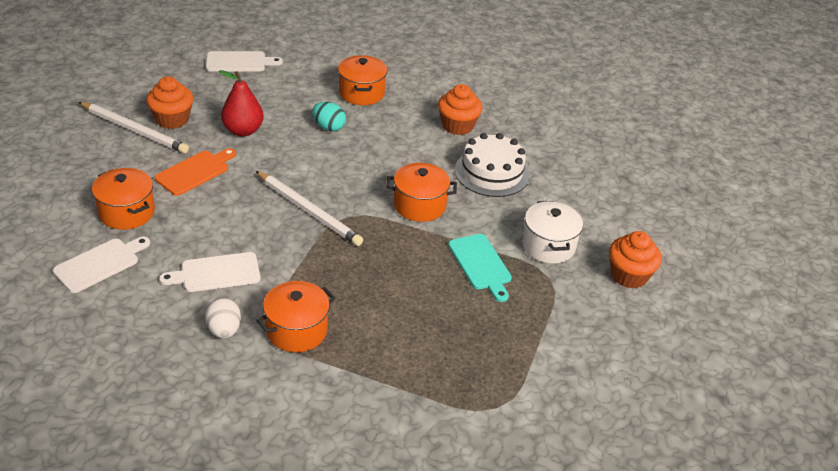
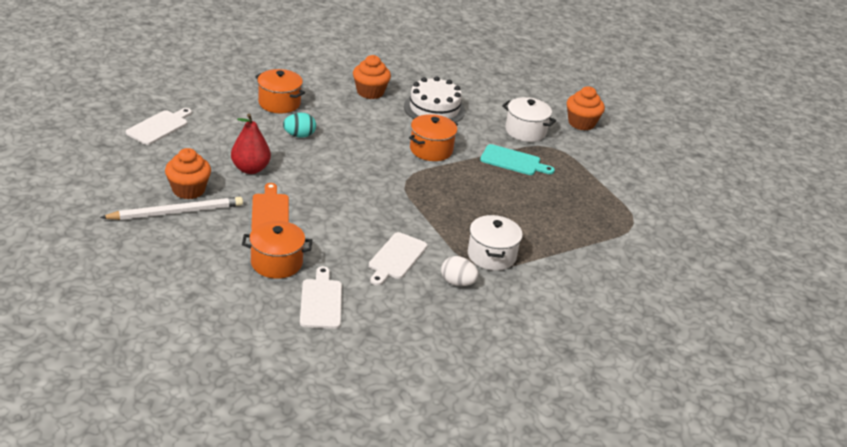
camera: 50 degrees left, 5 degrees down
white pencil [256,171,363,246] -> none
orange pot [256,281,335,352] -> white pot [468,215,523,271]

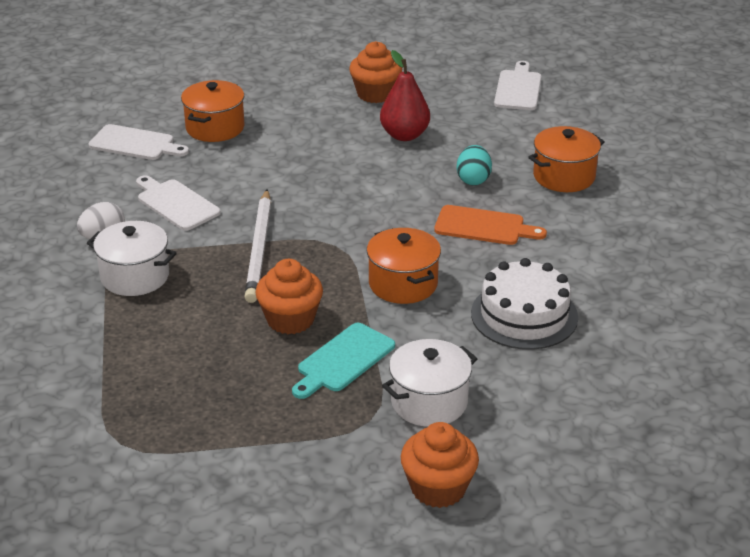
camera: 115 degrees right, 0 degrees up
white pencil [100,197,243,220] -> white pencil moved to [244,189,271,303]
white cutting board [126,108,192,145] -> white cutting board turned 135 degrees counterclockwise [494,61,541,110]
orange cutting board [251,183,289,230] -> orange cutting board moved to [434,205,547,245]
orange cupcake [353,55,391,99] -> orange cupcake moved to [256,259,323,334]

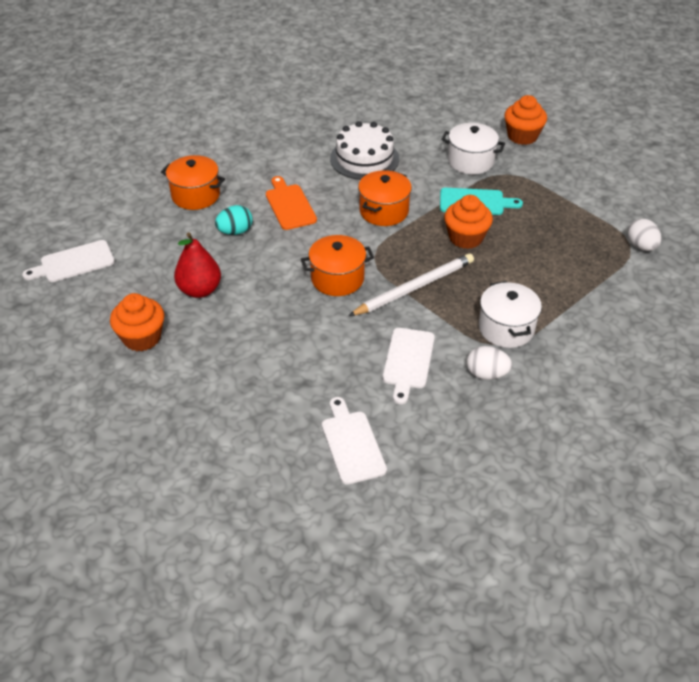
camera: 125 degrees left, 10 degrees up
orange pot [181,80,245,142] -> orange pot moved to [301,235,374,296]
none -> white egg [627,218,661,251]

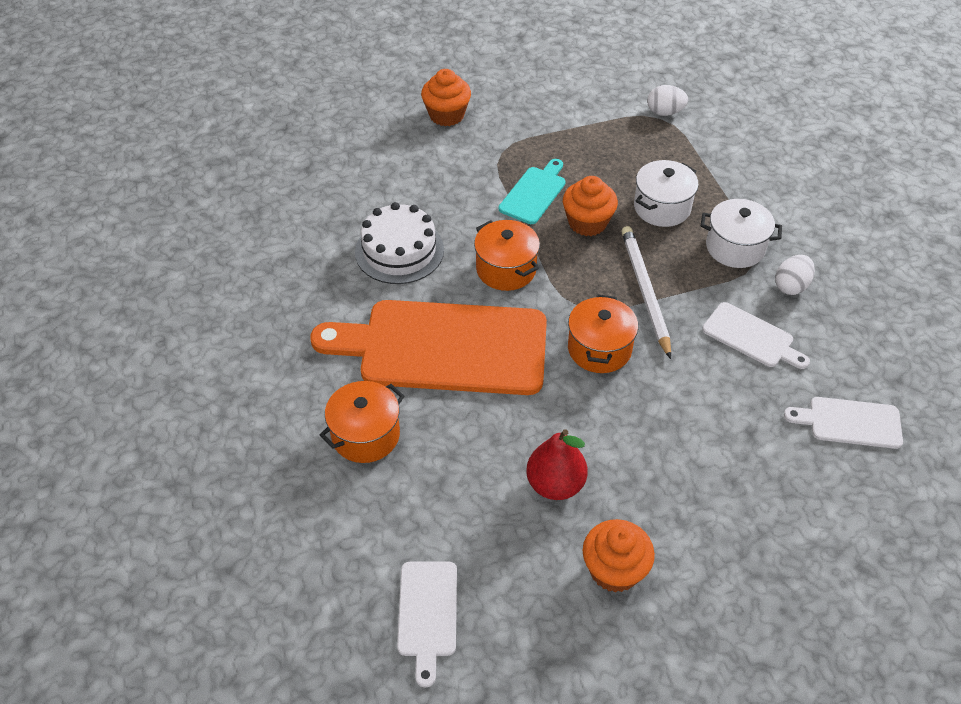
camera: 65 degrees left, 5 degrees up
turquoise egg [215,205,253,235] -> none
orange cutting board [266,176,317,230] -> orange cutting board [310,300,547,395], size x2.18
white pot [441,123,505,174] -> white pot moved to [634,160,699,227]

